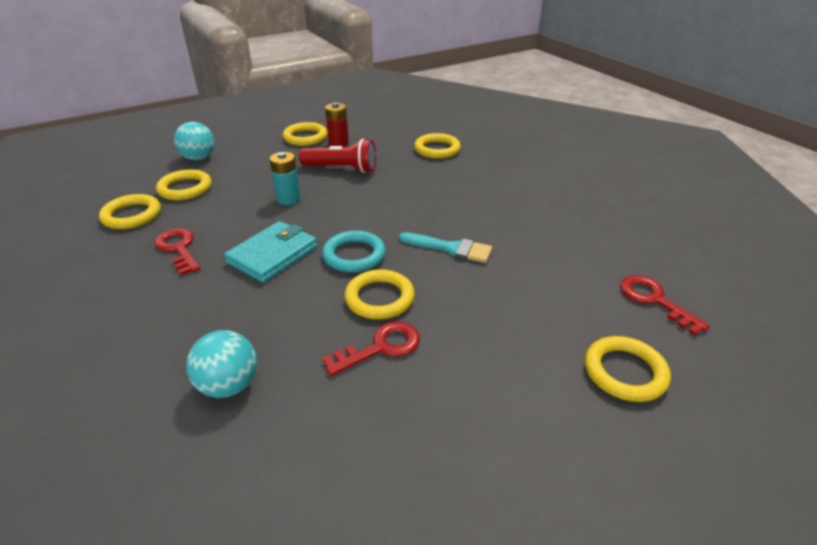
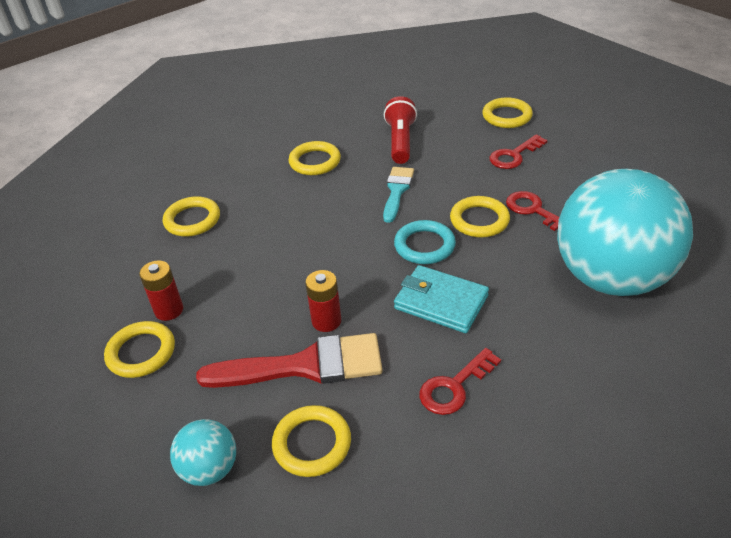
camera: 95 degrees left, 5 degrees up
yellow ring [99,194,161,229] -> yellow ring moved to [288,141,341,175]
turquoise ball [186,330,257,398] -> turquoise ball [557,169,693,296], size x2.36
turquoise battery [270,152,301,205] -> red battery [305,270,341,332]
red flashlight [299,139,376,173] -> red flashlight moved to [384,96,417,164]
red key [620,275,710,336] -> red key moved to [490,134,548,169]
none -> red brush [196,333,383,388]

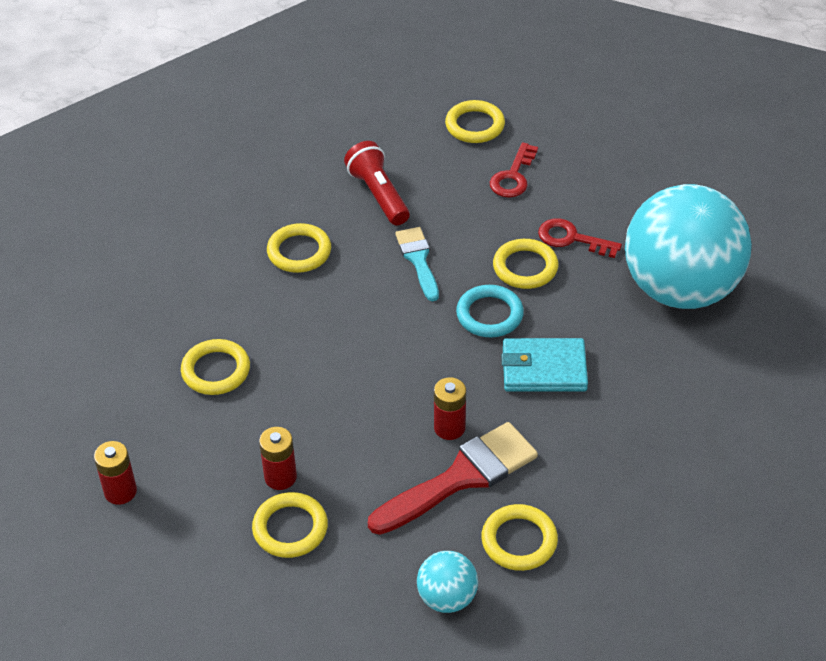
camera: 30 degrees left, 5 degrees up
red key [419,348,501,415] -> none
none -> red battery [94,441,137,505]

